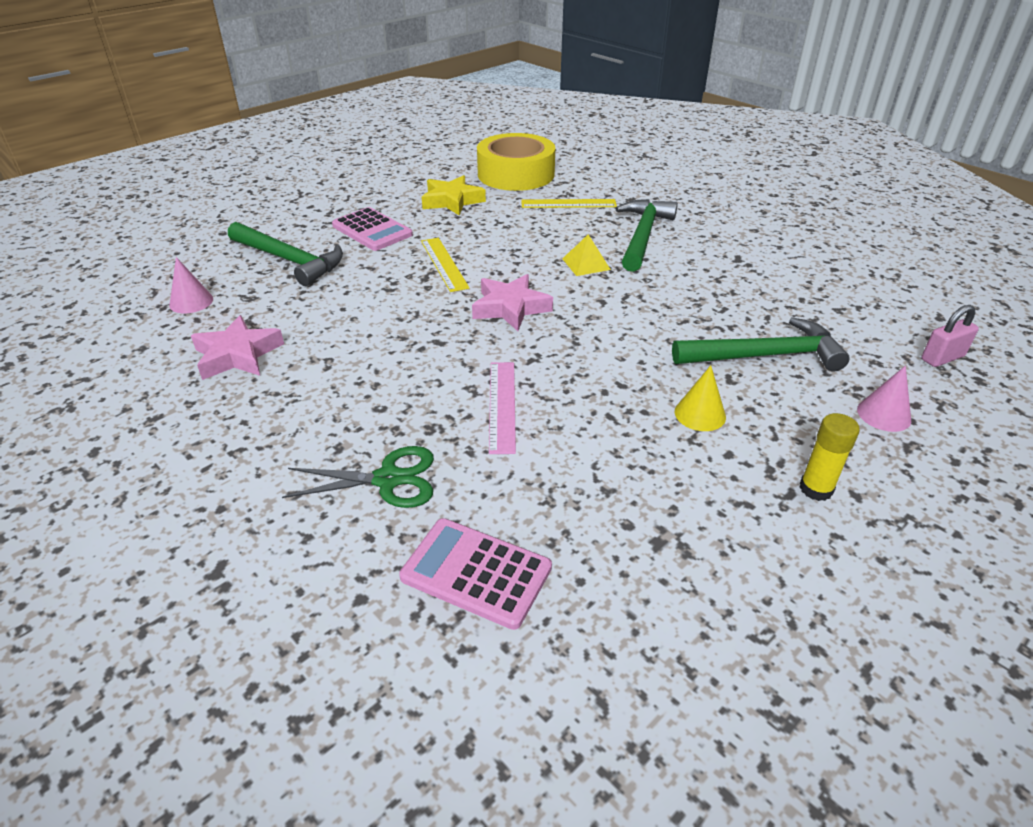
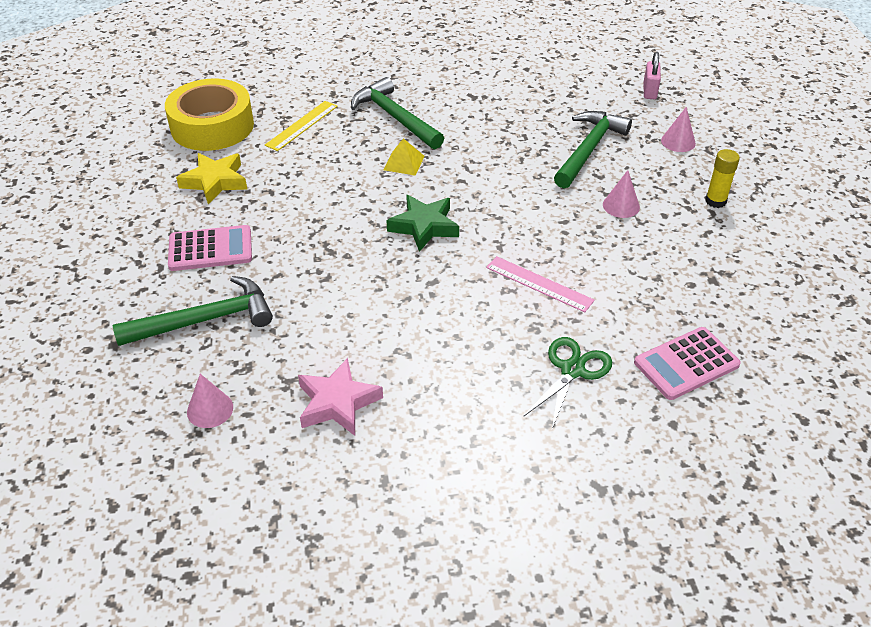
camera: 55 degrees left, 5 degrees up
yellow ruler [421,238,469,292] -> none
pink star [472,274,553,331] -> green star [386,195,459,252]
yellow cone [675,365,726,431] -> pink cone [603,170,640,218]

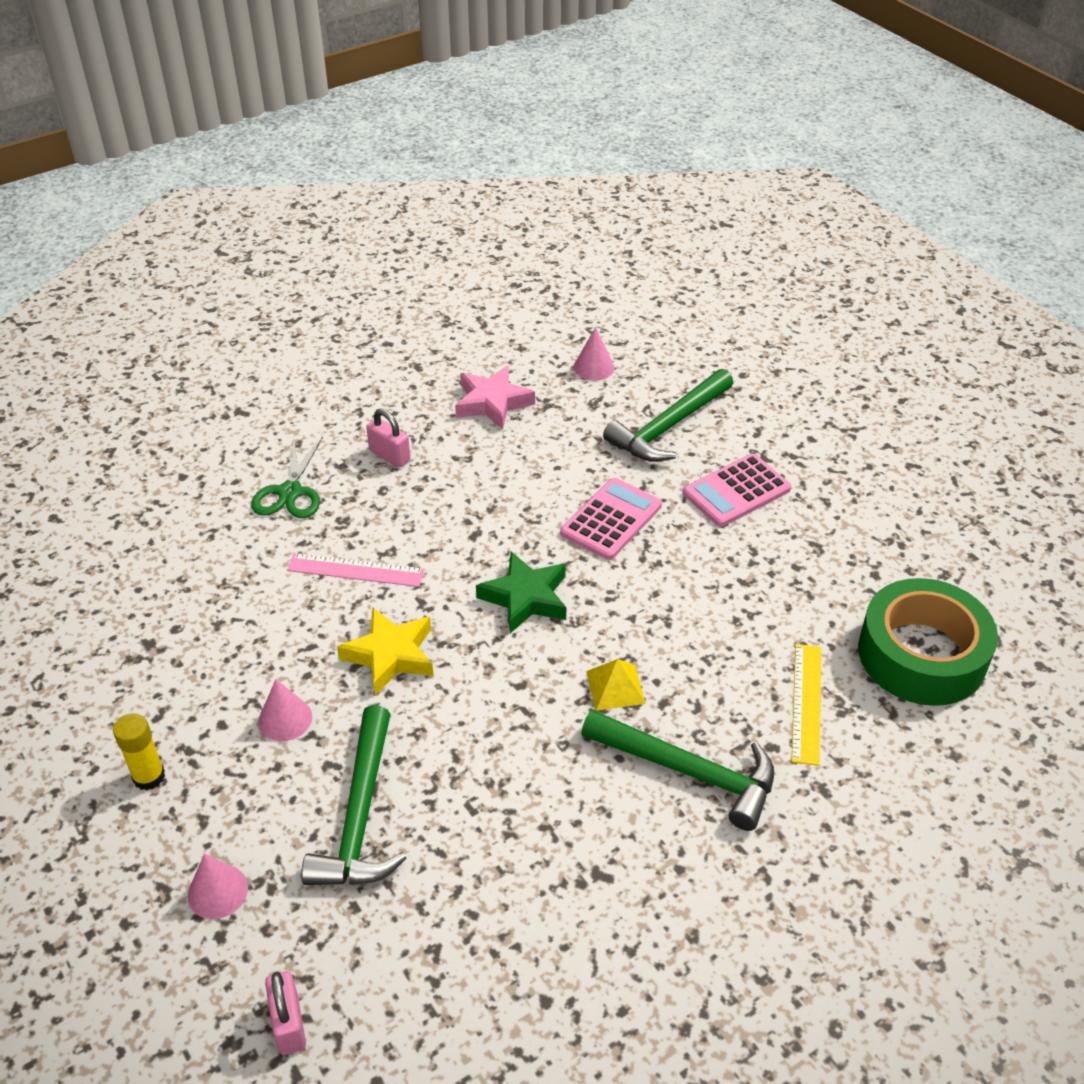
camera: 155 degrees right, 0 degrees up
yellow tape [165,79,254,151] -> green tape [858,578,998,706]
yellow star [176,153,247,205] -> yellow star moved to [337,608,434,695]
pink calculator [634,327,741,400] -> pink calculator moved to [560,478,662,560]
none -> pink padlock [366,409,410,468]

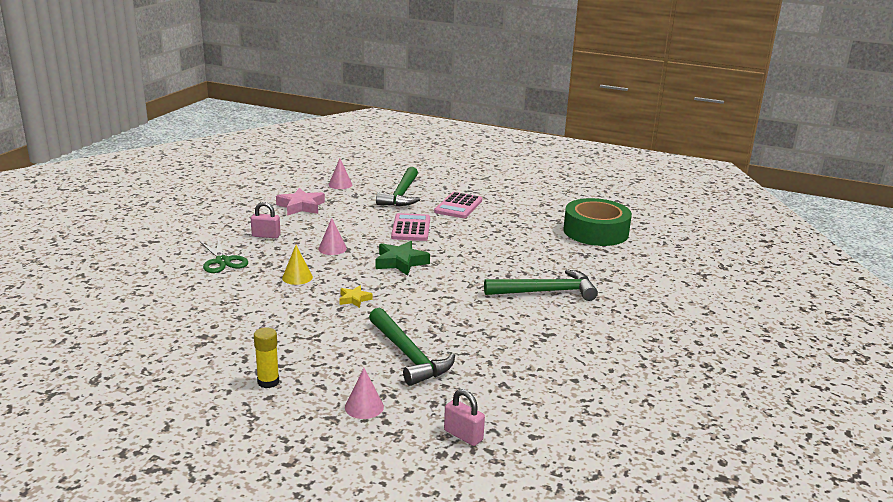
camera: 35 degrees left, 20 degrees down
pink cone [258,679,312,741] -> pink cone moved to [318,218,347,255]
pink ruler [287,553,425,587] -> yellow cone [282,245,313,285]
yellow star [337,608,434,695] -> yellow star [339,286,373,308], size x0.56
yellow pyramid [586,659,646,711] -> none
yellow ruler [792,644,821,766] -> none

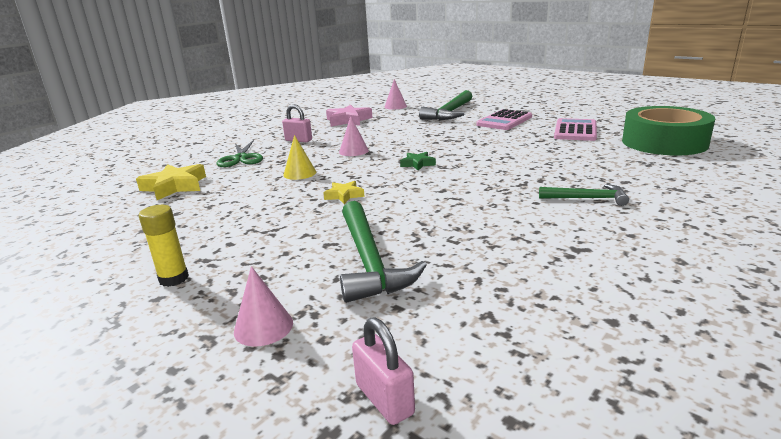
camera: 20 degrees right, 0 degrees up
green star [376,241,430,276] -> green star [400,152,436,171], size x0.56
pink calculator [391,213,430,241] -> pink calculator moved to [554,118,597,141]
green hammer [484,269,598,301] -> green hammer [539,184,629,206], size x0.57
none -> yellow star [136,164,206,200]

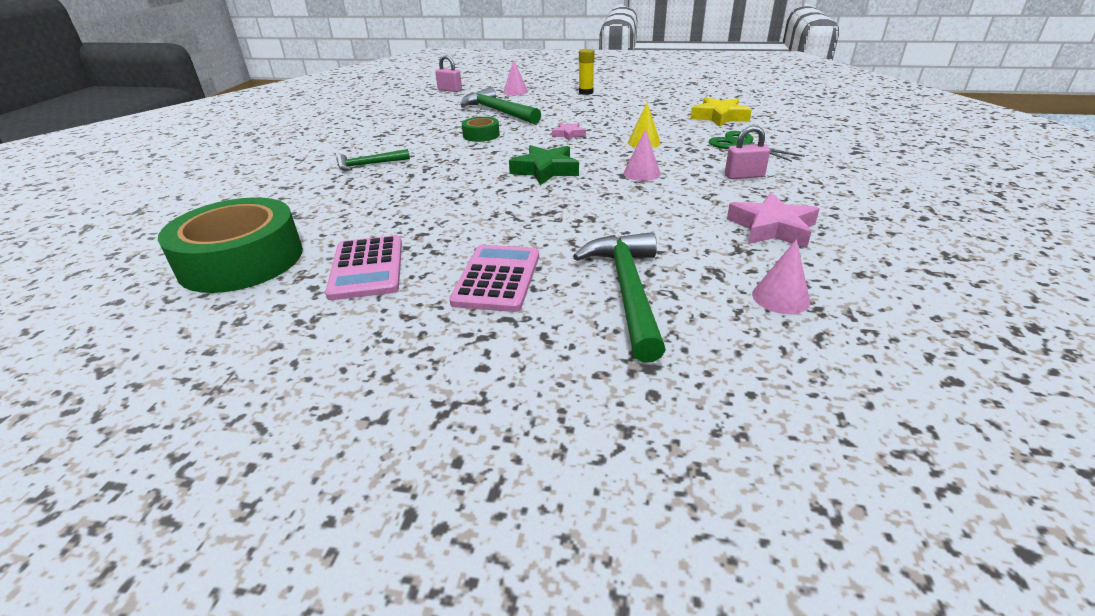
camera: 150 degrees right, 10 degrees up
yellow star [323,181,365,204] -> pink star [552,123,586,141]
green star [400,152,436,171] -> green star [509,145,579,185], size x1.78
none -> green tape [462,117,500,142]

